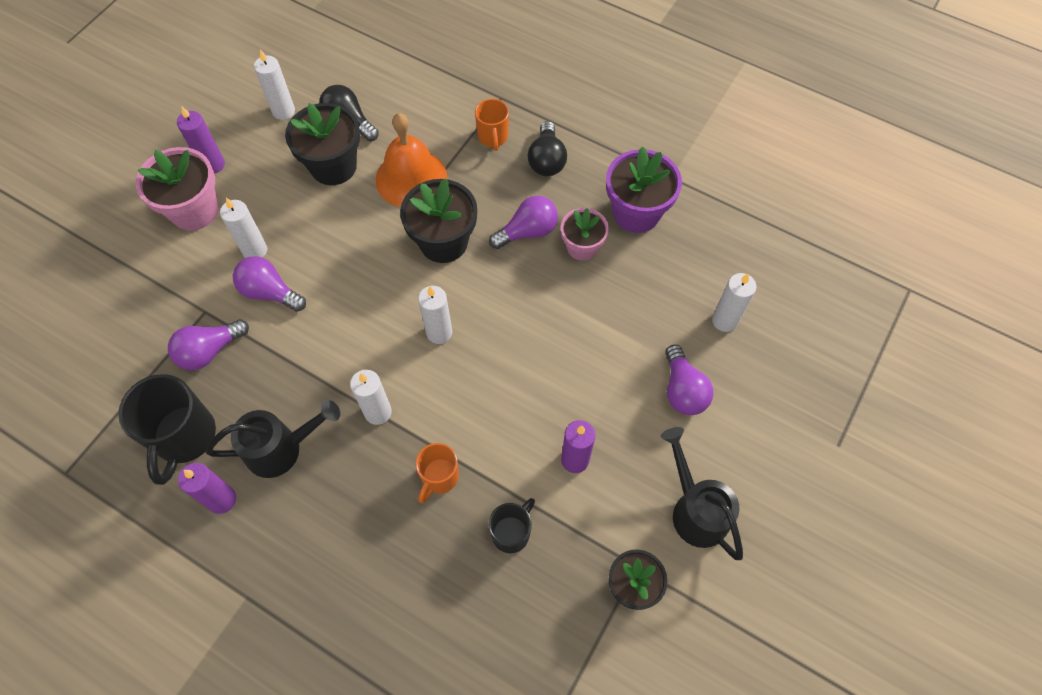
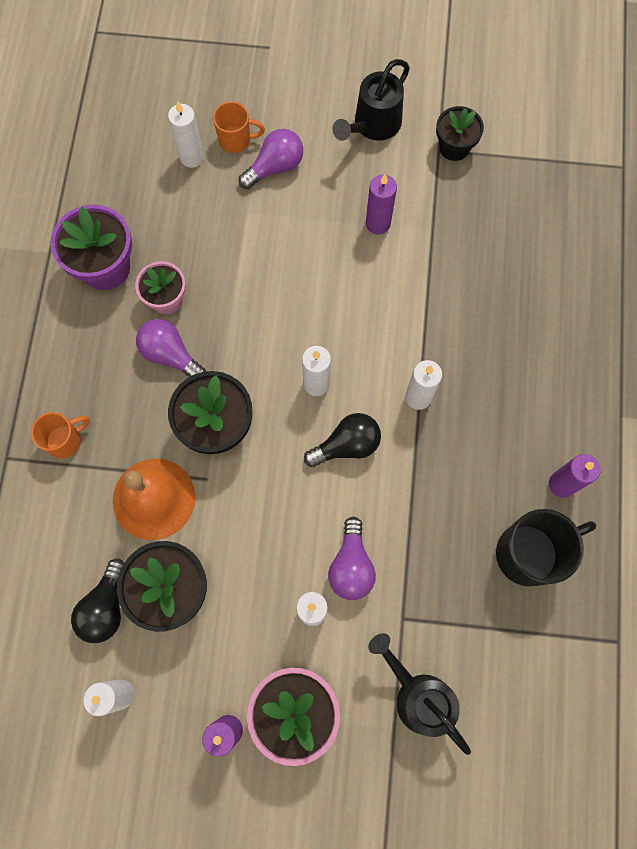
camera: 115 degrees left, 10 degrees up
purple light bulb [168,319,249,370] -> none
black watering can [205,400,340,478] -> black watering can moved to [368,633,471,755]
orange mug [415,443,459,503] -> orange mug moved to [213,101,265,153]
black mug [488,498,535,553] -> none
black light bulb [528,121,567,176] -> black light bulb moved to [304,413,381,467]

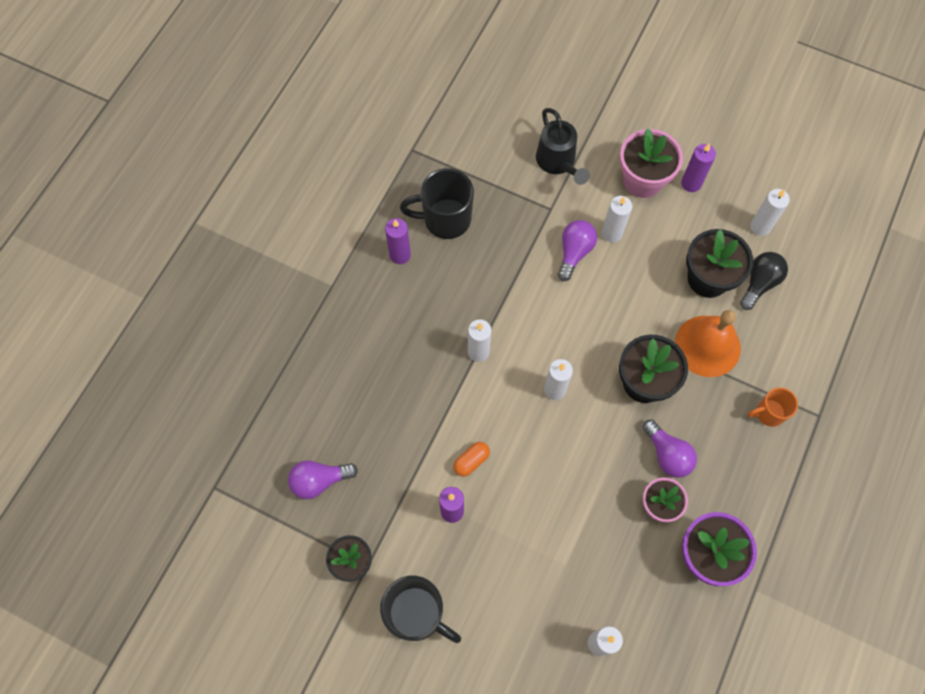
camera: 160 degrees left, 5 degrees down
orange mug [213,101,265,153] -> none
purple light bulb [239,129,303,189] -> purple light bulb moved to [288,460,358,499]
black light bulb [304,413,381,467] -> none
black watering can [332,59,410,141] -> black mug [380,576,461,643]
none -> orange capsule [453,442,490,477]

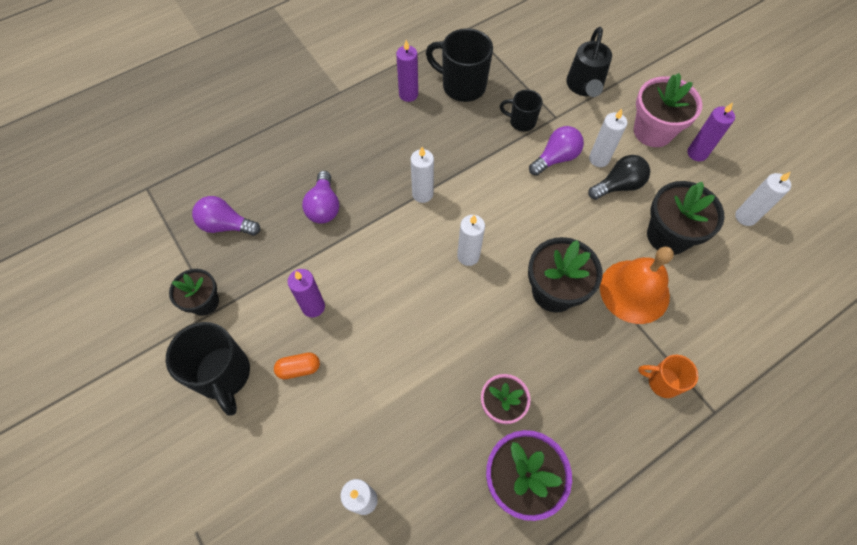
camera: 30 degrees right, 5 degrees down
orange capsule [453,442,490,477] -> orange capsule moved to [274,352,320,379]
purple light bulb [643,420,697,478] -> purple light bulb moved to [302,171,339,224]
black light bulb [740,252,788,310] -> black light bulb moved to [588,155,650,200]
none -> black mug [500,89,543,132]

